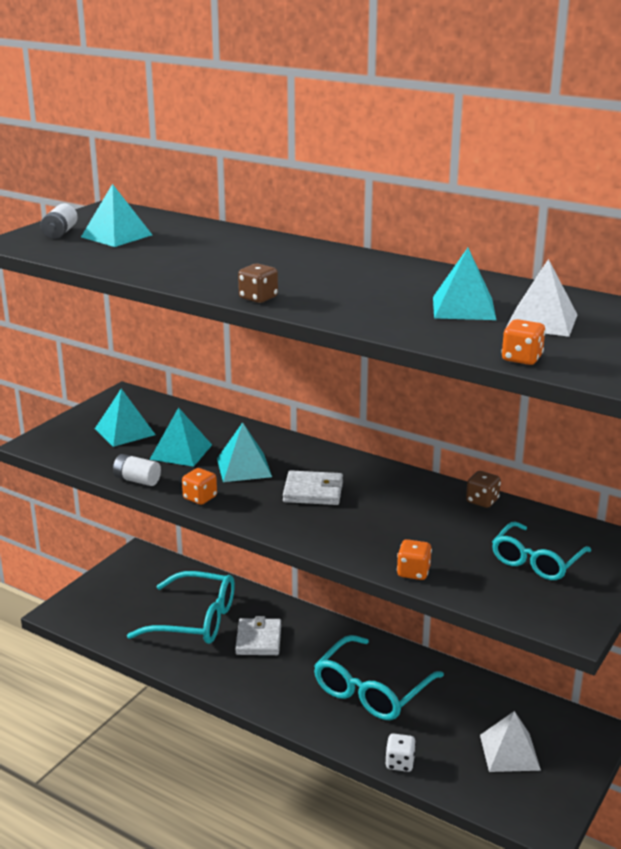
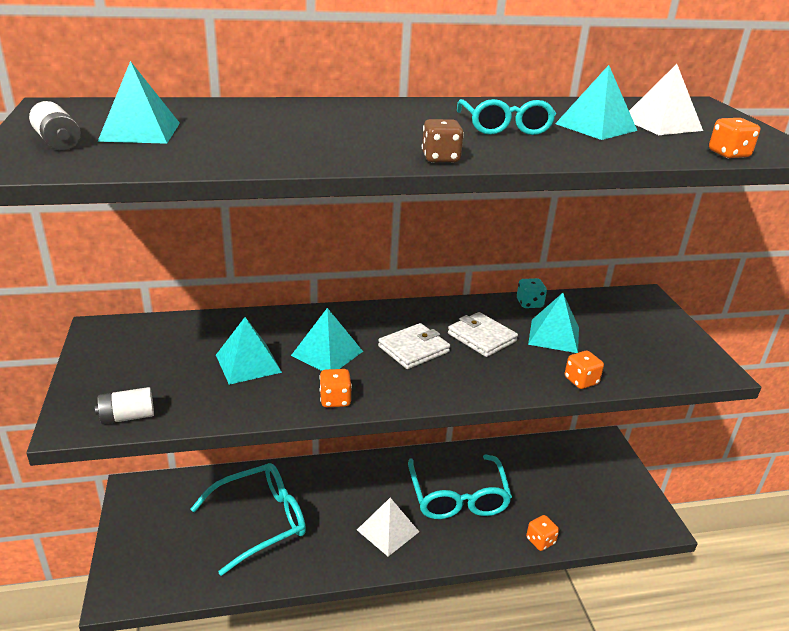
camera: 45 degrees left, 5 degrees up
turquoise pyramid [95,389,156,447] -> turquoise pyramid moved to [528,293,579,353]
white battery [113,454,161,486] -> white battery moved to [95,387,154,424]
white wallet [235,616,281,655] -> white wallet moved to [448,312,518,357]
white dice [386,733,416,772] -> orange dice [526,515,559,551]
brown dice [466,471,501,508] -> turquoise dice [517,278,547,308]
white pyramid [480,711,541,772] -> white pyramid moved to [357,498,419,556]
turquoise glasses [492,522,591,580] -> turquoise glasses moved to [457,99,556,135]

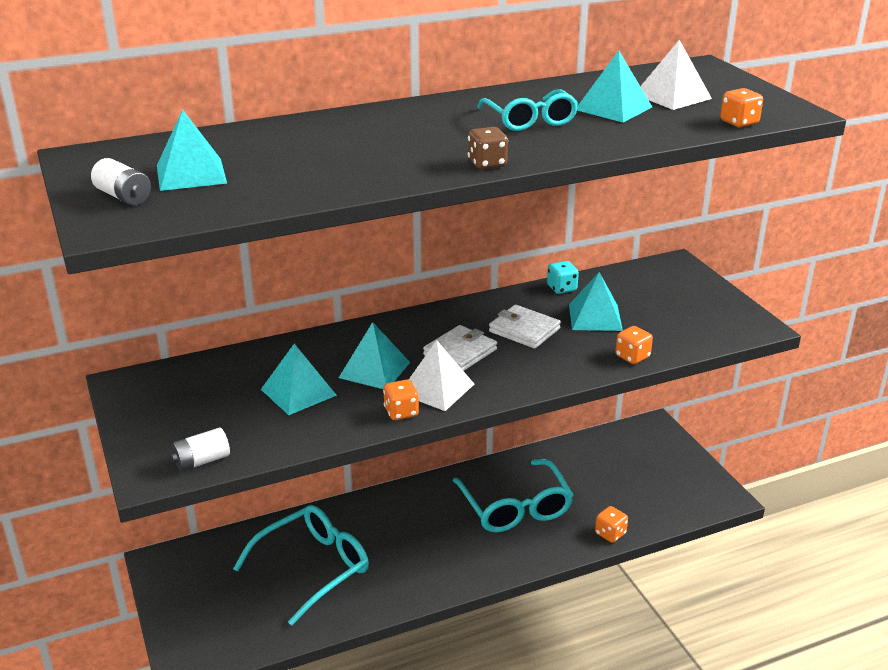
camera: 10 degrees left, 0 degrees up
white pyramid [357,498,419,556] -> white pyramid moved to [409,340,474,411]

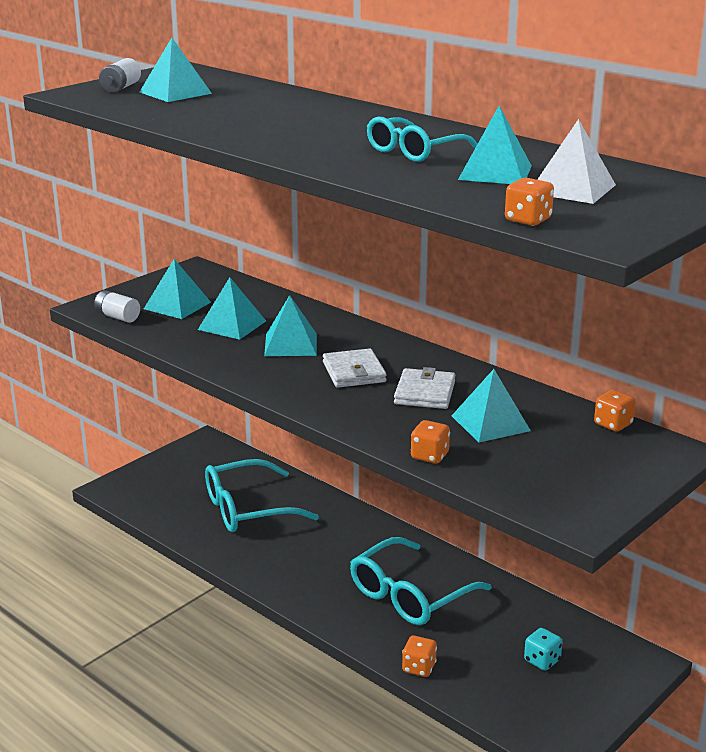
camera: 65 degrees right, 5 degrees down
turquoise glasses [233,505,369,626] -> turquoise glasses turned 135 degrees clockwise [205,459,319,532]
orange dice [383,380,419,420] -> orange dice moved to [594,390,636,432]
white pyramid [409,340,474,411] -> none
white wallet [423,325,497,371] -> white wallet turned 60 degrees clockwise [323,348,387,388]
brown dice [468,127,508,169] -> none
turquoise dice [547,261,579,294] -> turquoise dice moved to [524,628,562,671]
none -> turquoise pyramid [144,259,211,319]

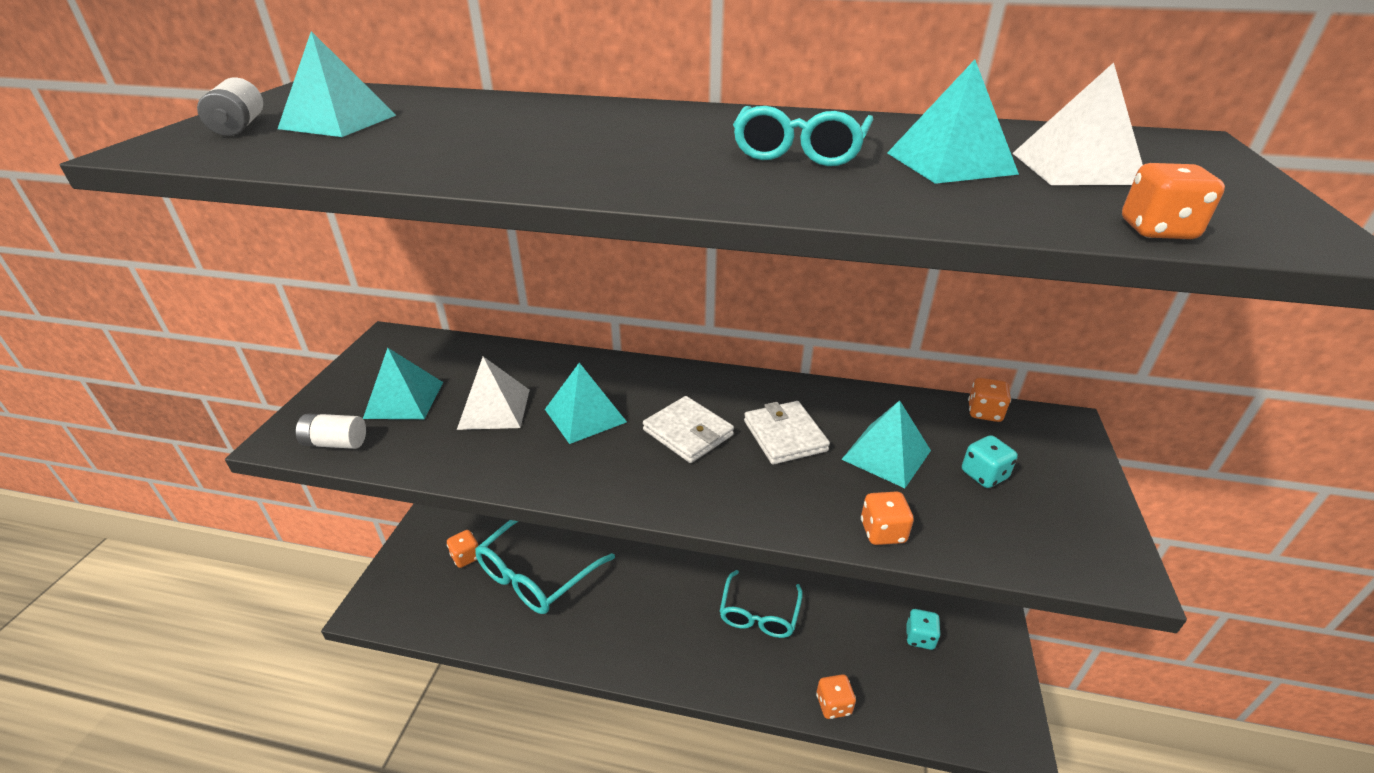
camera: 30 degrees left, 10 degrees up
turquoise pyramid [198,277,266,340] -> white pyramid [457,357,530,430]
turquoise glasses [350,537,492,625] -> turquoise glasses [720,570,803,638], size x0.66
none -> orange dice [447,530,478,568]
none -> turquoise dice [962,435,1018,488]

